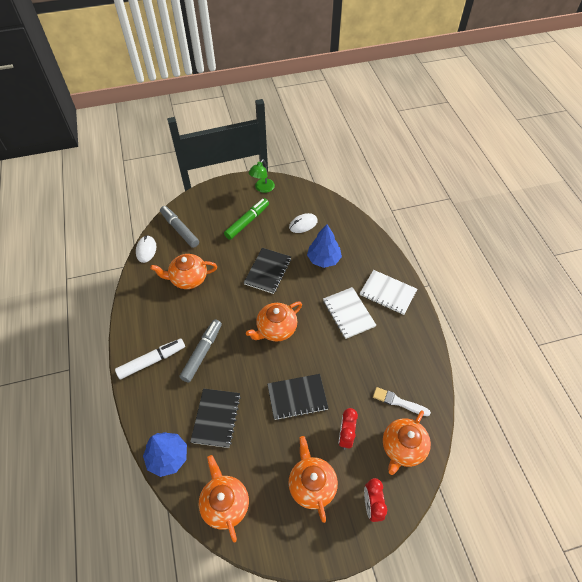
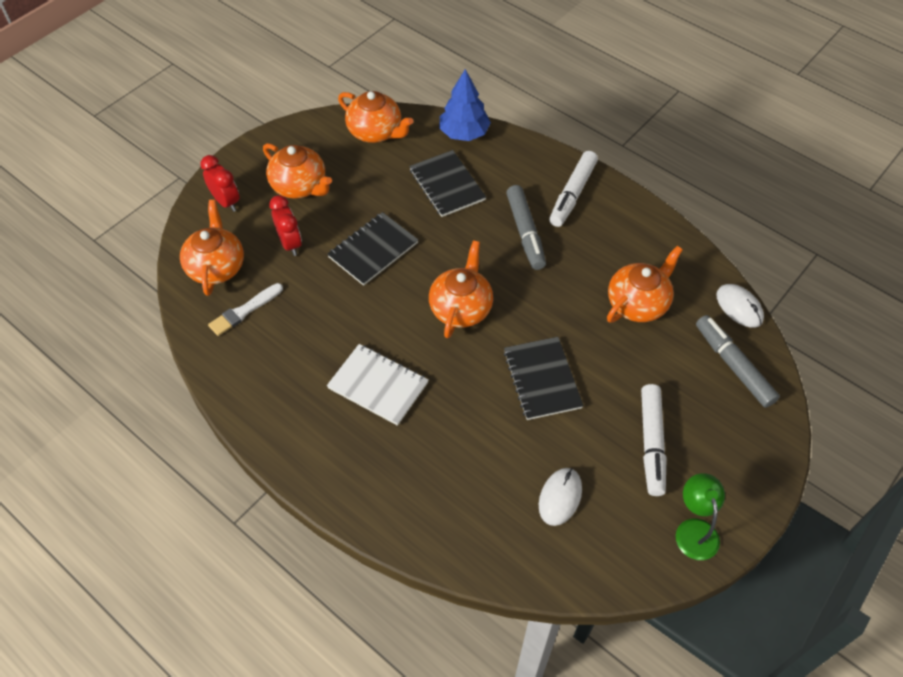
camera: 145 degrees right, 0 degrees up
grey marker [160,206,199,248] -> grey marker turned 135 degrees counterclockwise [696,315,780,408]
green marker [224,198,269,240] -> white marker [641,384,666,496]
blue tree [307,224,342,268] -> none
white notebook [360,270,417,315] -> none
white brush [373,387,431,416] -> white brush turned 150 degrees clockwise [208,283,283,336]

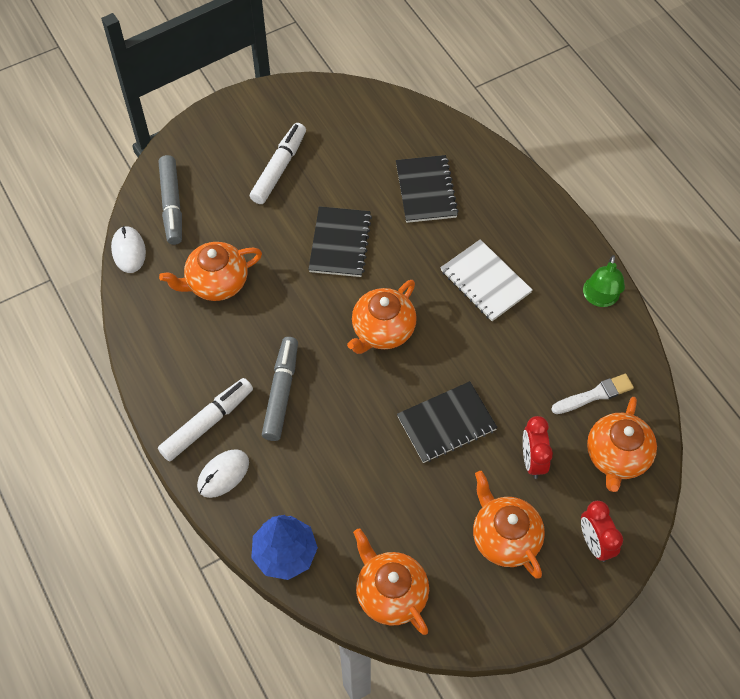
camera: 160 degrees left, 5 degrees up
black notebook [409,150,486,217] -> black notebook moved to [396,155,459,223]
white mouse [539,468,582,526] -> white mouse moved to [197,449,249,498]
green lamp [676,473,725,560] -> green lamp moved to [583,255,625,307]

